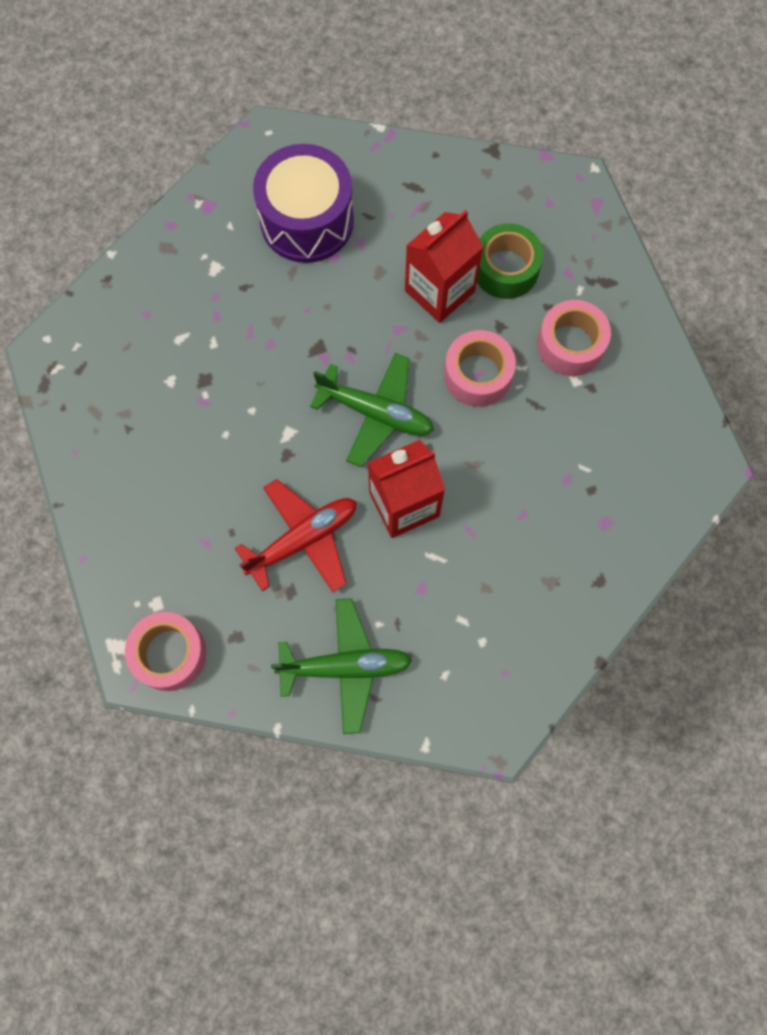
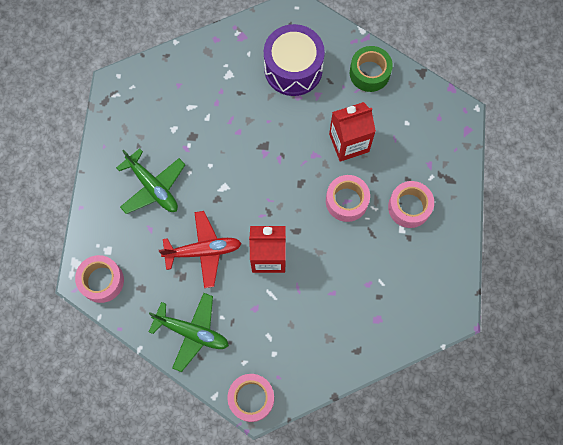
camera: 25 degrees right, 0 degrees up
green plane [310,353,434,467] -> green plane moved to [116,148,185,214]
green tape [477,223,543,299] -> green tape moved to [350,46,393,92]
none -> pink tape [227,374,274,422]

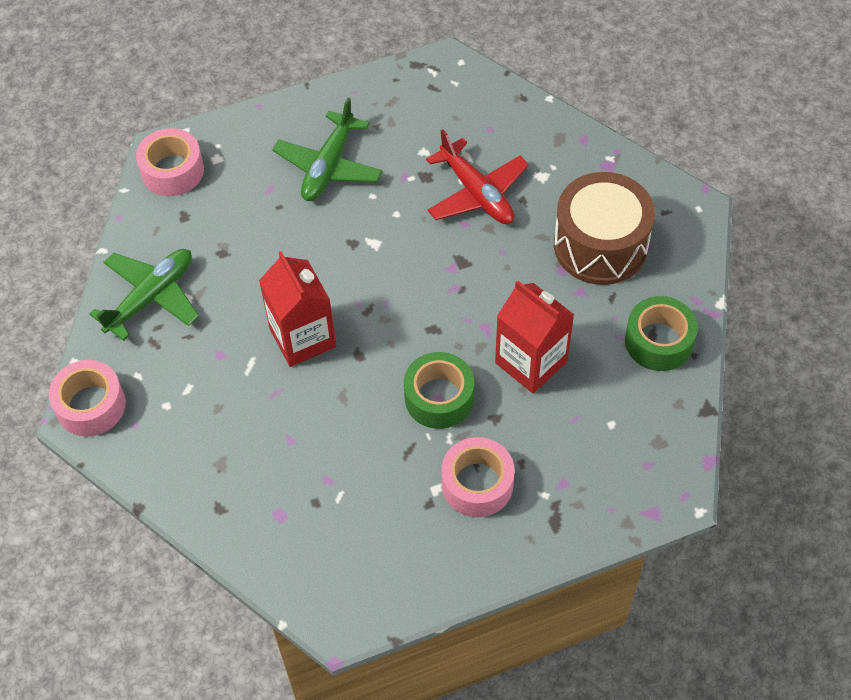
camera: 65 degrees right, 15 degrees down
green plane [149,293,229,372] -> green plane turned 135 degrees counterclockwise [90,249,199,341]
red plane [159,211,241,288] -> red plane moved to [426,129,529,224]
purple drum [264,24,325,96] -> brown drum [554,172,655,285]
pink tape [326,175,370,222] -> green tape [404,352,474,429]

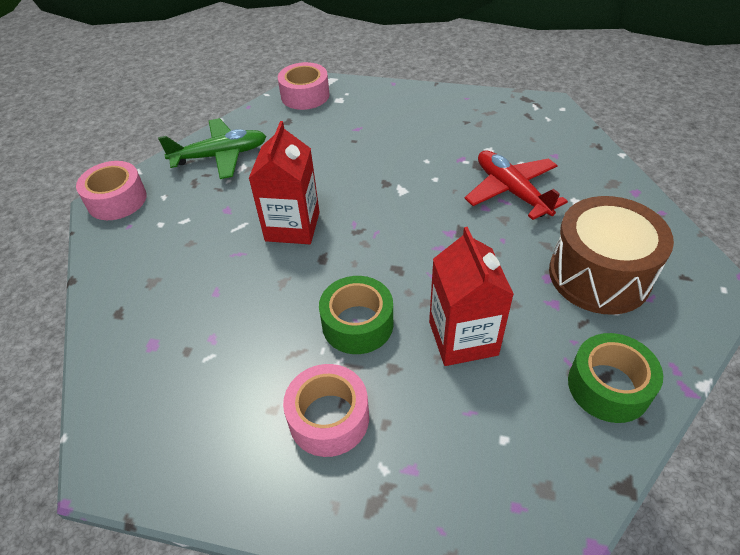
camera: 35 degrees right, 10 degrees down
green plane [272,97,383,201] -> none
red plane [426,129,529,224] -> red plane turned 150 degrees clockwise [464,150,568,220]

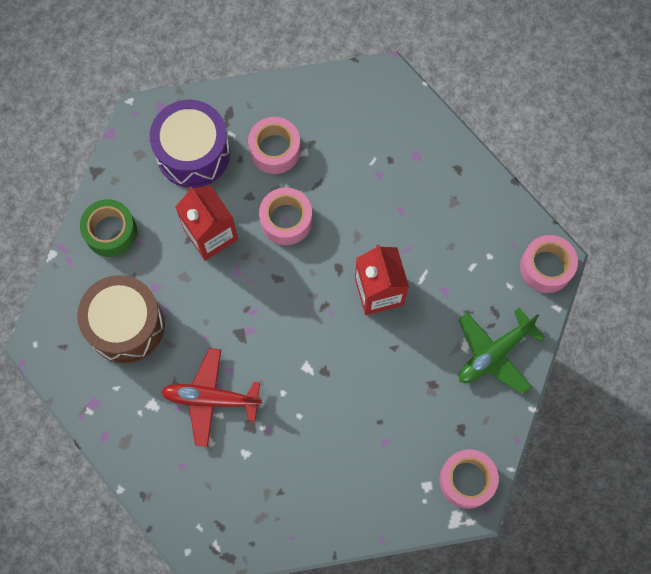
camera: 155 degrees right, 25 degrees up
green tape [319,276,393,354] -> pink tape [259,188,312,245]
red plane [464,150,568,220] -> red plane turned 150 degrees clockwise [161,348,262,447]
none -> purple drum [150,100,230,188]

